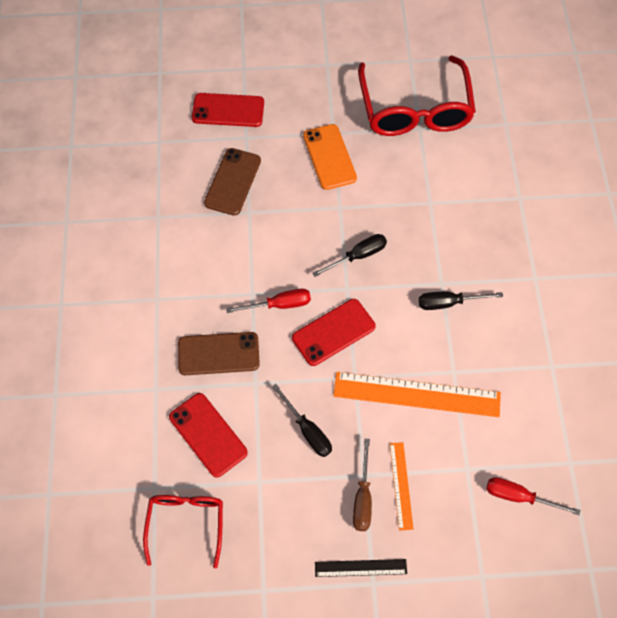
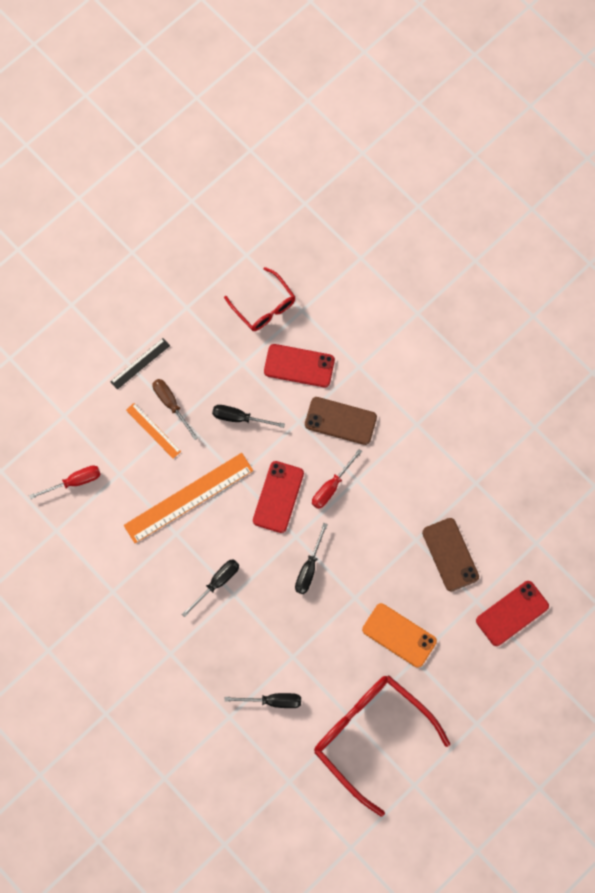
camera: 140 degrees right, 10 degrees up
brown phone [178,332,260,375] -> brown phone turned 60 degrees clockwise [305,397,377,445]
none -> black screwdriver [224,693,301,708]

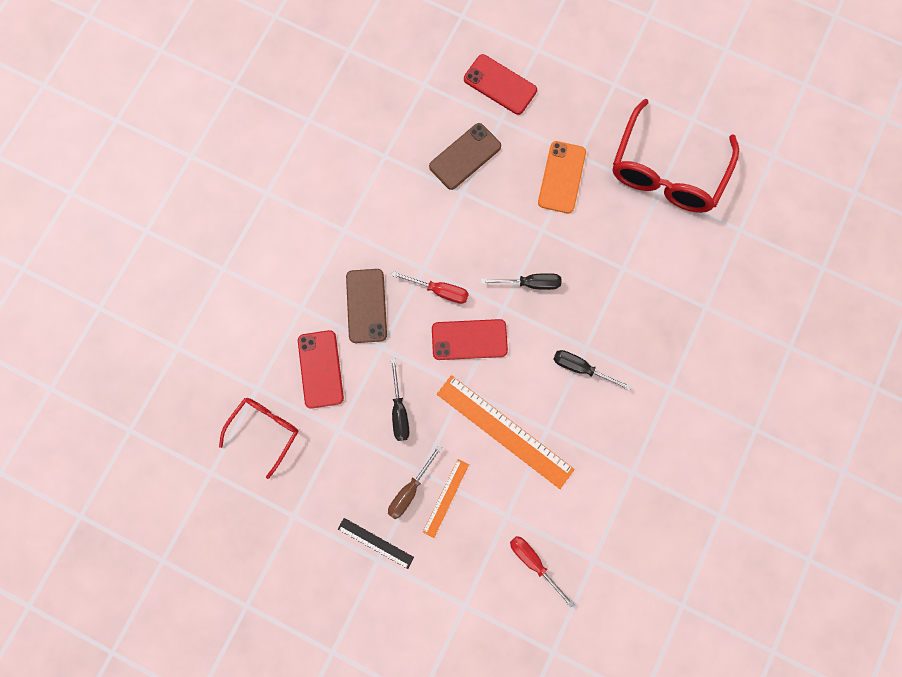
camera: 110 degrees left, 5 degrees up
black screwdriver [224,693,301,708] -> none

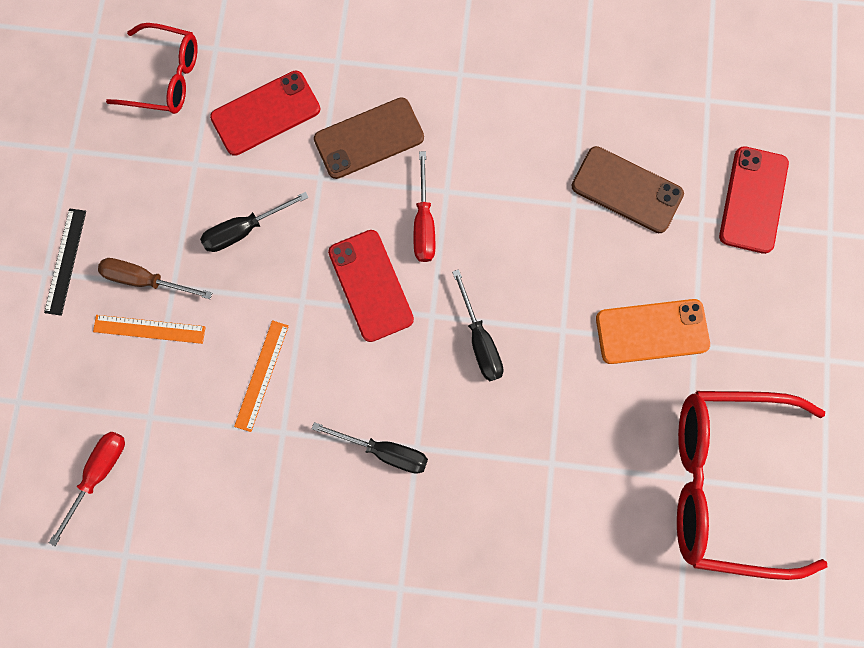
camera: 70 degrees right, 0 degrees up
orange ruler [437,375,575,489] -> orange ruler [234,320,289,432], size x0.51
black screwdriver [553,350,632,390] -> black screwdriver turned 105 degrees clockwise [312,422,428,474]

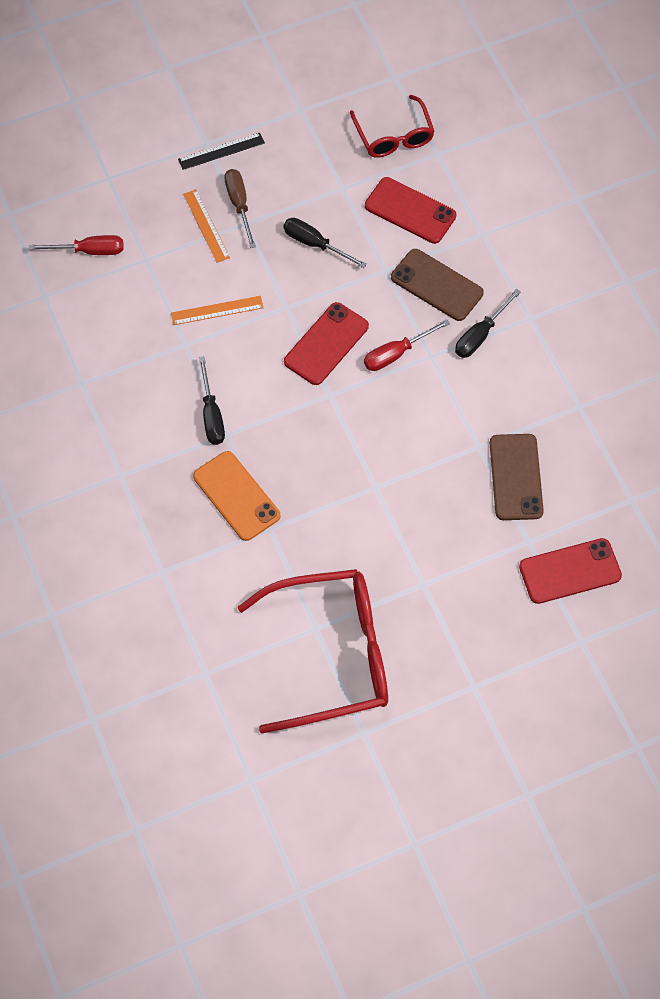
camera: 60 degrees right, 15 degrees down
black screwdriver [452,269,504,381] -> black screwdriver moved to [455,289,521,358]
orange phone [596,299,710,364] -> orange phone moved to [193,451,280,541]
red glasses [677,391,827,580] -> red glasses turned 105 degrees clockwise [238,569,388,733]

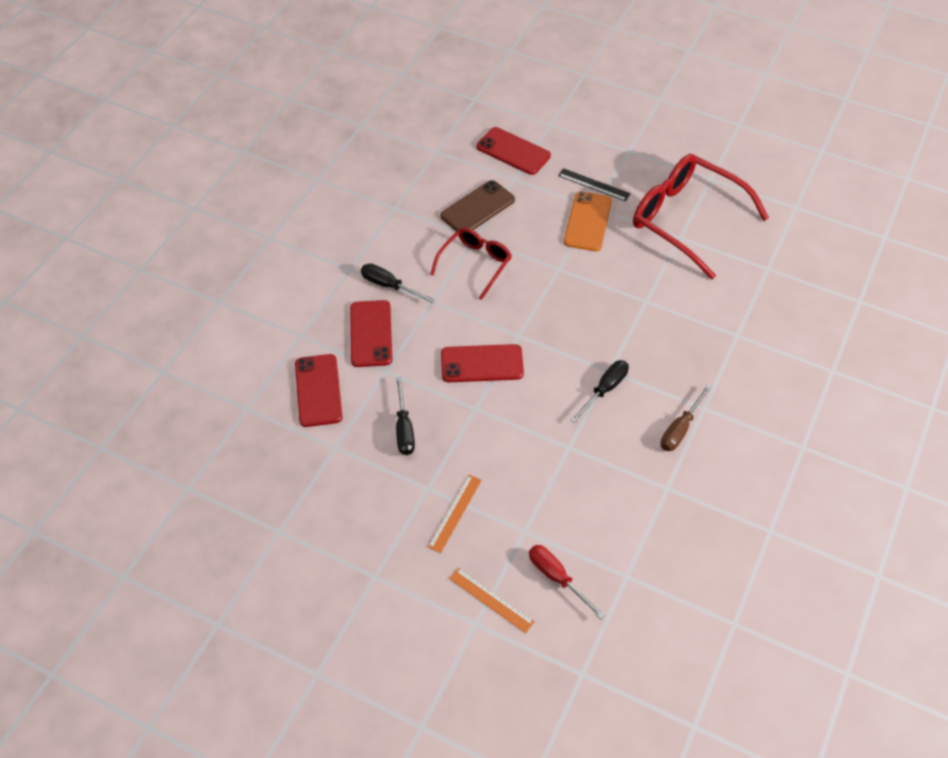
camera: 130 degrees left, 10 degrees down
orange ruler [171,296,264,325] -> orange ruler moved to [449,568,535,633]
black ruler [178,133,265,170] -> black ruler moved to [558,168,631,201]
orange phone [193,451,280,541] -> orange phone moved to [564,191,612,251]
brown screwdriver [224,169,256,248] -> brown screwdriver moved to [661,384,712,451]
red glasses [350,95,435,157] -> red glasses moved to [430,228,512,300]
red screwdriver [364,319,450,371] -> none
brown phone [391,249,484,321] -> red phone [350,300,392,367]
black screwdriver [455,289,521,358] -> black screwdriver turned 150 degrees counterclockwise [361,263,435,303]

